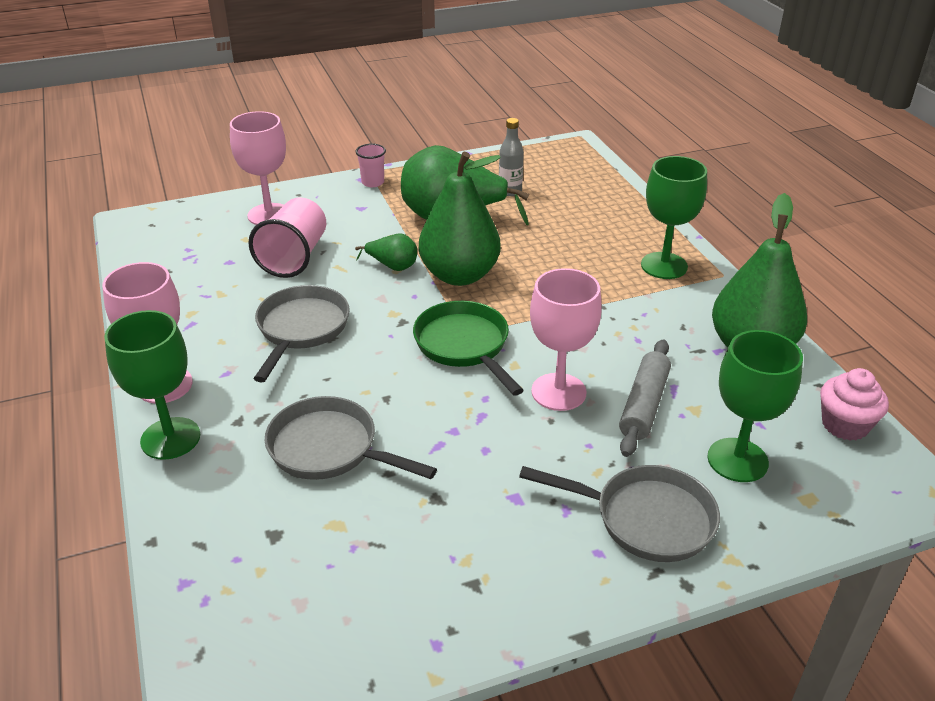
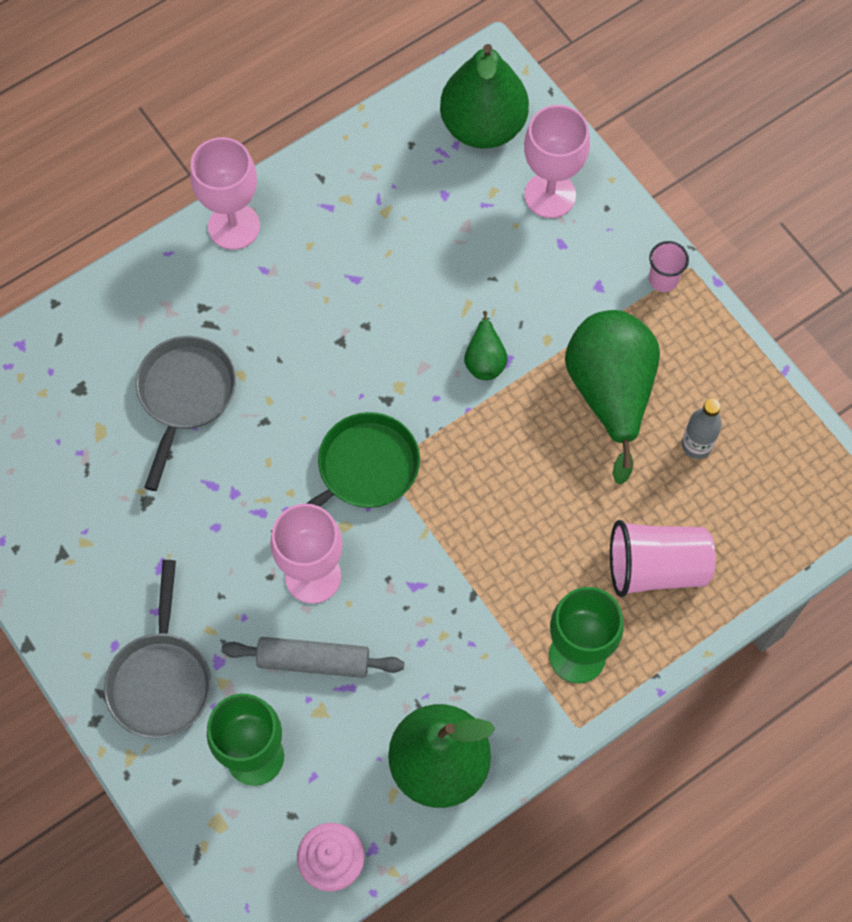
camera: 75 degrees right, 30 degrees up
green goblet [104,310,200,460] -> none
pink cup [248,197,326,278] -> pink cup moved to [610,520,716,597]
grey pan [253,285,350,382] -> none
green pear [419,152,501,286] -> green pear moved to [440,44,529,149]

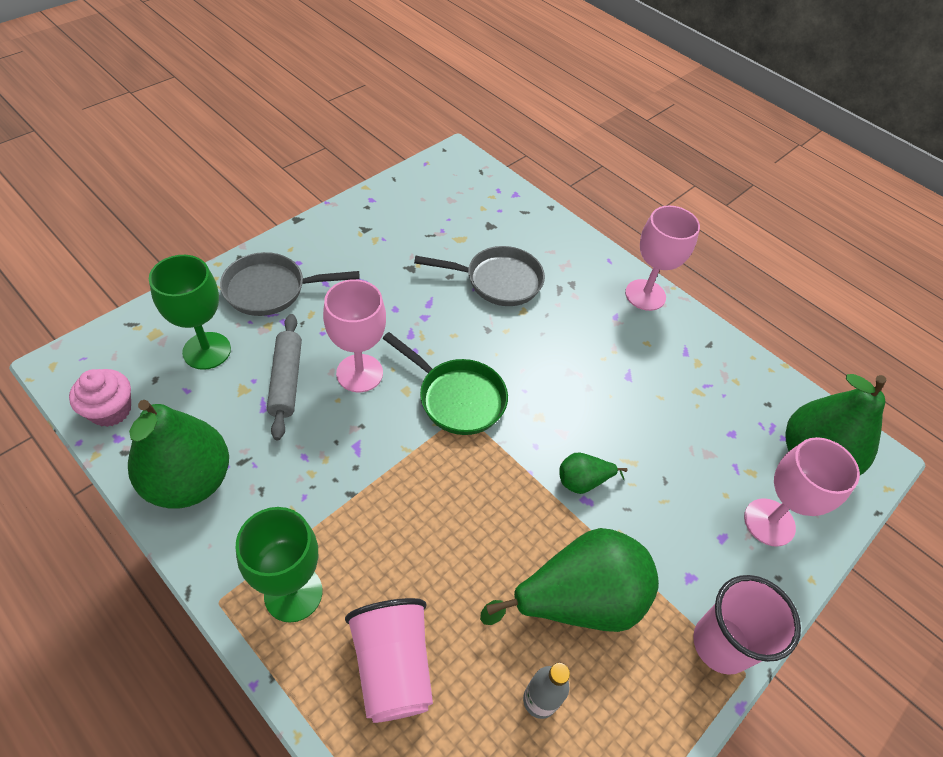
camera: 75 degrees right, 15 degrees down
pink cup [649,241,689,292] -> pink cup [693,575,801,675], size x1.84

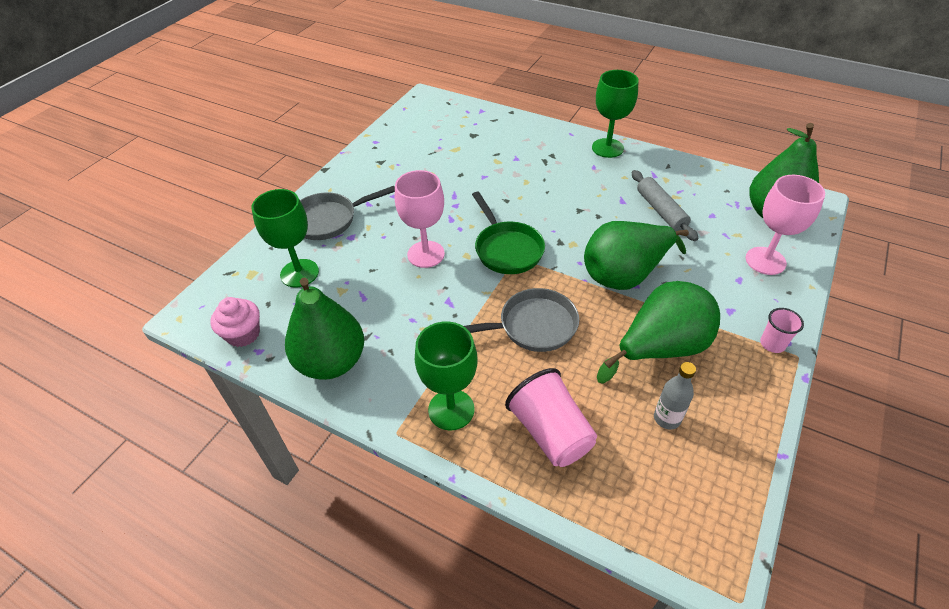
camera: 10 degrees left, 5 degrees down
grey rolling pin [267,314,302,440] -> grey rolling pin moved to [632,170,699,241]
green pan [382,332,508,435] -> green pan turned 45 degrees clockwise [472,192,545,274]
grey pan [414,246,545,306] -> grey pan moved to [464,288,579,352]
green pear [559,453,628,494] -> green pear [584,221,689,290], size x2.14
pink goblet [625,206,700,311] -> green goblet [592,70,638,158]
pink cup [693,575,801,675] -> pink cup [760,308,804,353], size x0.54

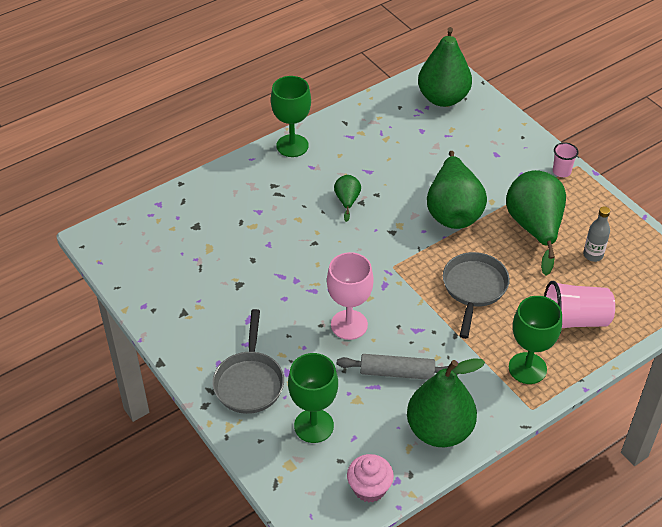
camera: 65 degrees left, 0 degrees up
green pan [472,192,545,274] -> none
grey rolling pin [632,170,699,241] -> grey rolling pin moved to [337,354,458,380]
pink goblet [746,175,825,275] -> none
none -> green pear [334,175,361,222]

